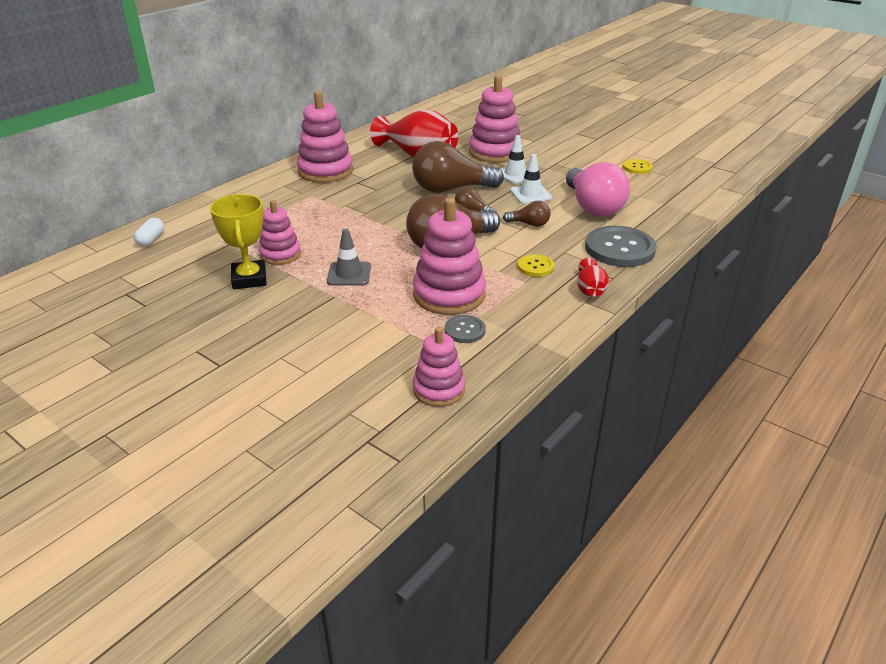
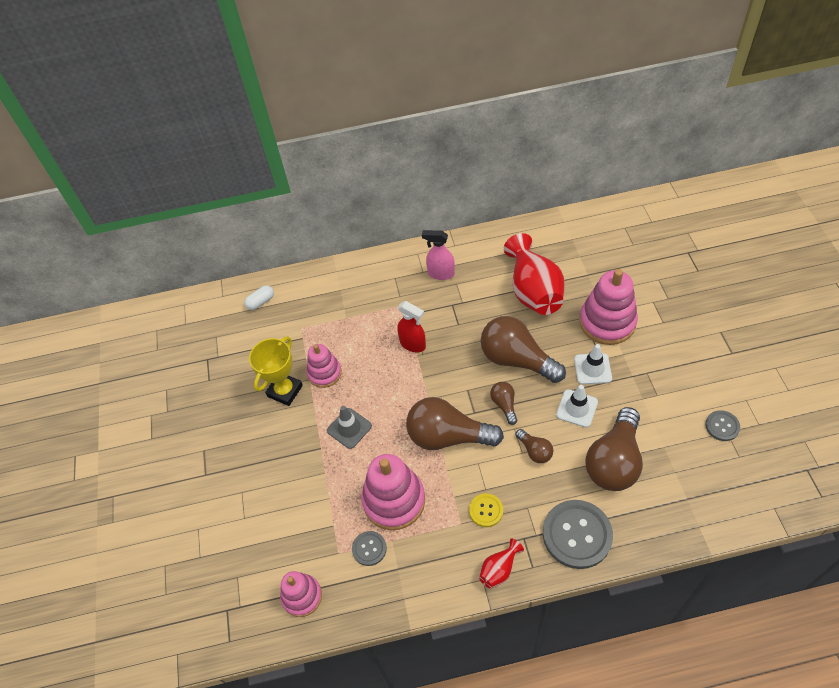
camera: 45 degrees right, 20 degrees up
pink stacking toy [297,91,353,183] -> pink spray bottle [422,230,455,280]
pink light bulb [566,162,630,217] -> brown light bulb [585,407,643,491]
yellow button [623,159,653,174] -> grey button [705,410,740,441]
none -> red spray bottle [397,301,426,352]

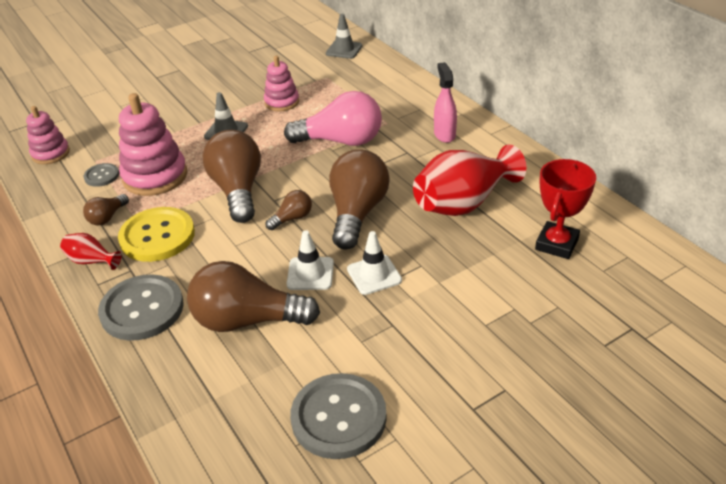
camera: 65 degrees right, 15 degrees down
white capsule [244,285,274,310] -> grey traffic cone [326,14,362,59]
yellow trophy [249,336,303,406] -> none
red spray bottle [397,301,426,352] -> pink light bulb [284,91,382,146]
yellow button [469,493,503,527] -> yellow button [118,207,195,262], size x1.97
brown light bulb [515,429,553,463] -> brown light bulb moved to [83,194,129,225]
pink stacking toy [579,269,638,345] -> none
grey button [705,410,740,441] -> grey button [290,373,387,459], size x1.97
none -> red trophy [535,159,596,259]

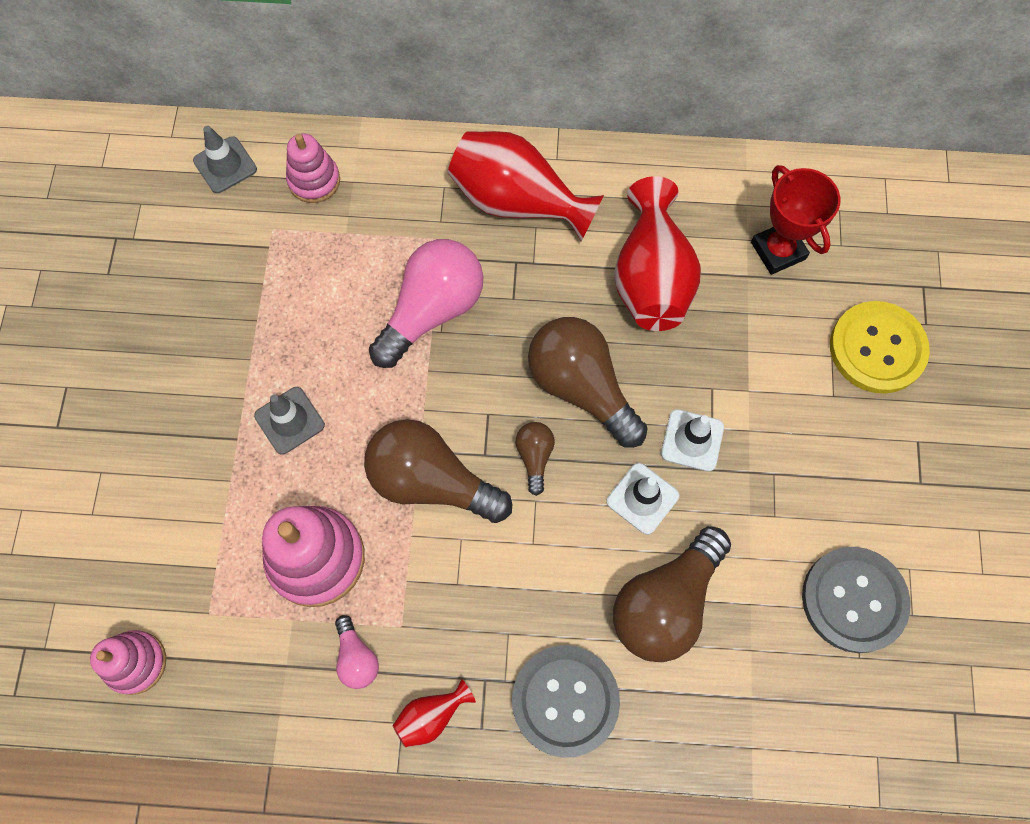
camera: 55 degrees left, 30 degrees up
brown light bulb [83,194,129,225] -> pink light bulb [335,615,379,689]
grey button [84,163,119,187] -> none
yellow button [118,207,195,262] -> yellow button moved to [830,301,930,394]
pink stacking toy [264,56,299,111] -> pink stacking toy moved to [286,133,340,203]
pink spray bottle [434,62,457,143] -> red vase [448,131,604,242]

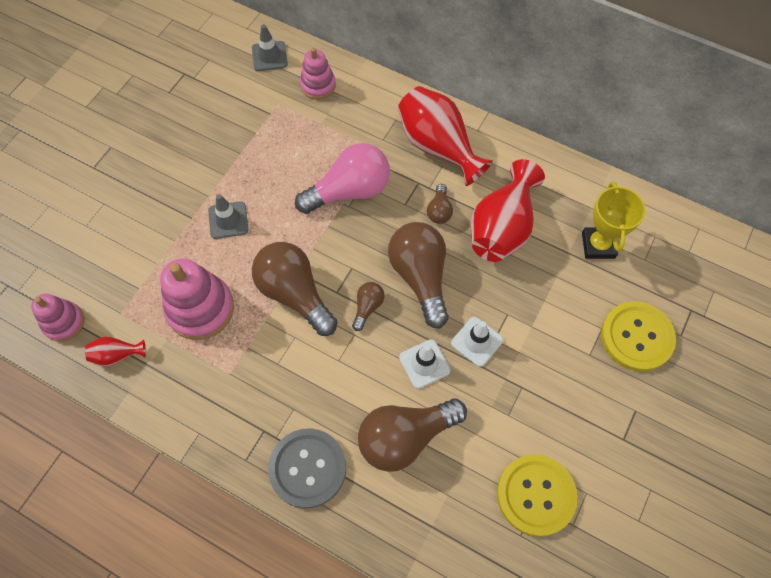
camera: 25 degrees right, 5 degrees down
pink light bulb [335,615,379,689] -> none
red vase [392,679,476,747] -> red vase moved to [85,336,146,367]
red trophy [751,165,840,275] -> yellow trophy [582,181,645,259]
grey button [802,547,911,653] -> yellow button [497,454,577,537]
none -> brown light bulb [427,184,453,224]

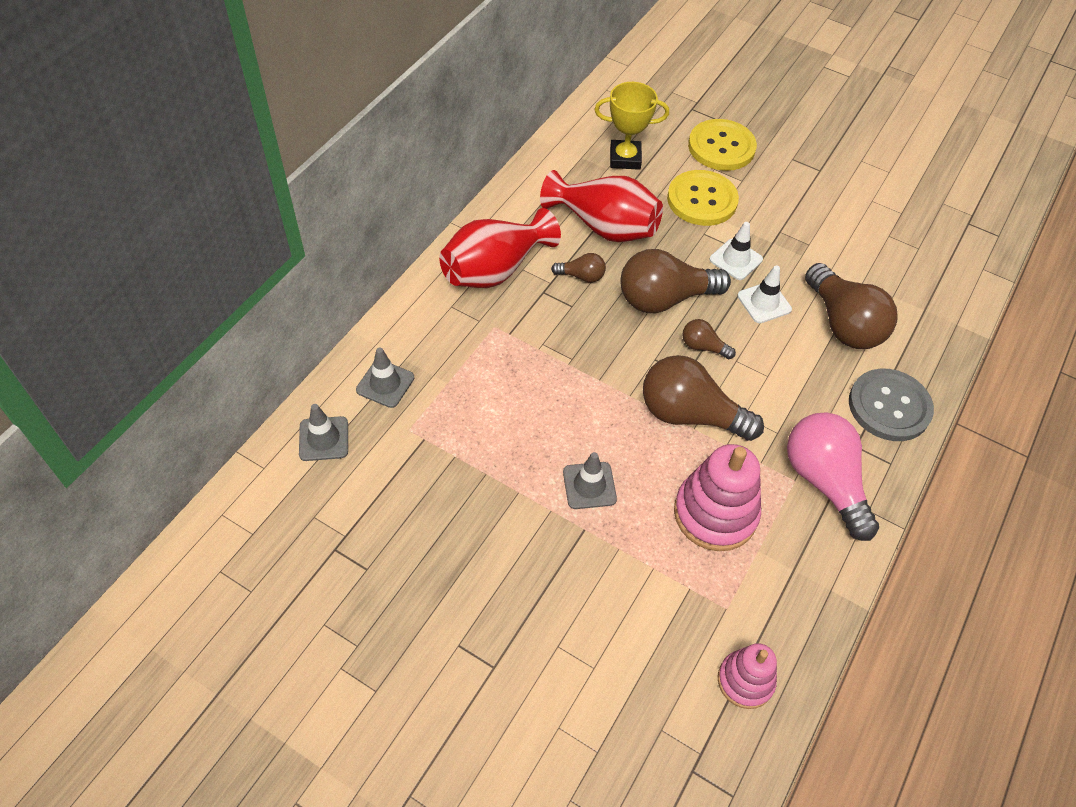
camera: 90 degrees left, 10 degrees down
red vase [85,336,146,367] -> none
brown light bulb [252,242,338,336] -> brown light bulb turned 60 degrees clockwise [643,355,764,441]
pink light bulb [295,143,390,214] -> pink light bulb moved to [787,412,879,541]
pink stacking toy [300,48,336,100] -> grey traffic cone [356,348,414,408]
yellow button [497,454,577,537] -> yellow button moved to [667,170,739,226]

